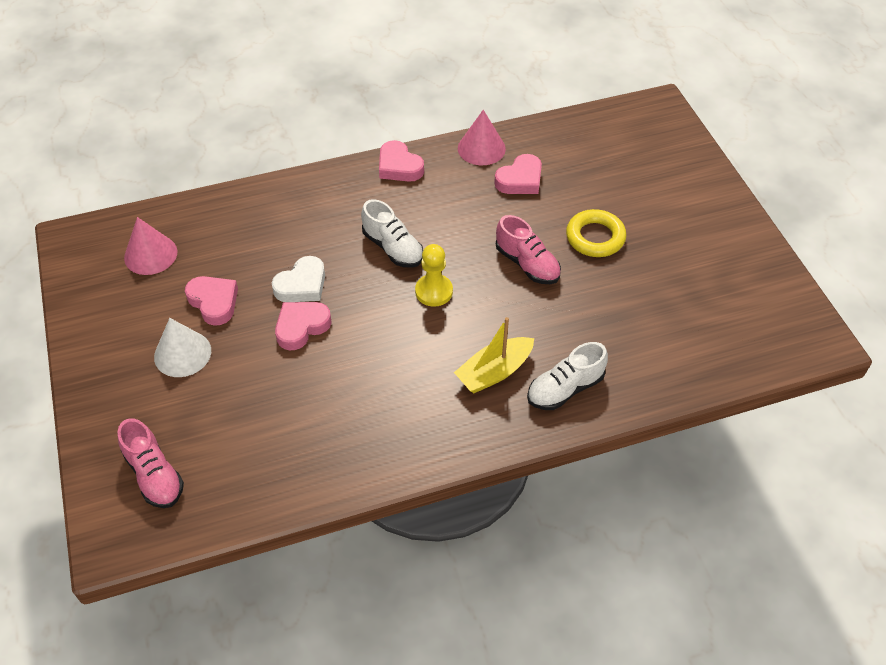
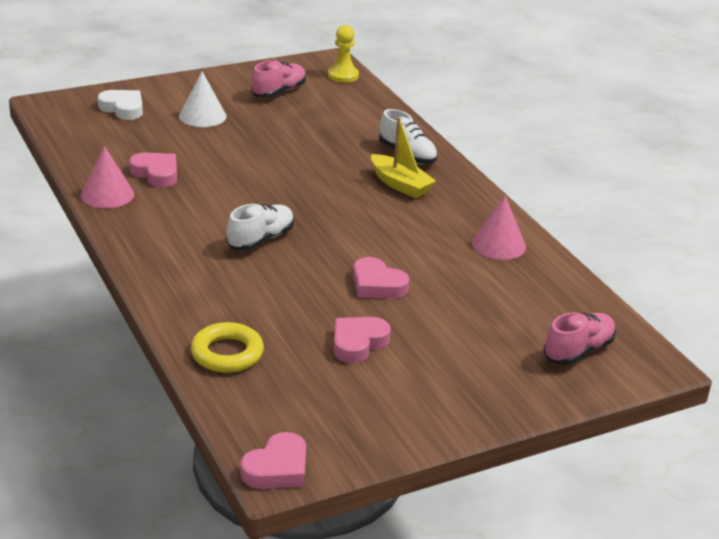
camera: 100 degrees left, 20 degrees down
pink cone [124,217,177,275] -> pink cone moved to [472,196,526,260]
white cone [154,318,211,377] -> white cone moved to [179,72,227,127]
white heart [272,256,325,302] -> white heart moved to [98,90,143,120]
pink heart [379,140,424,182] -> pink heart moved to [240,432,306,489]
yellow pawn [415,244,453,307] -> yellow pawn moved to [328,25,359,83]
pink shoe [496,215,561,284] -> pink shoe moved to [251,60,306,98]
yellow ring [566,209,626,257] -> yellow ring moved to [191,322,264,373]

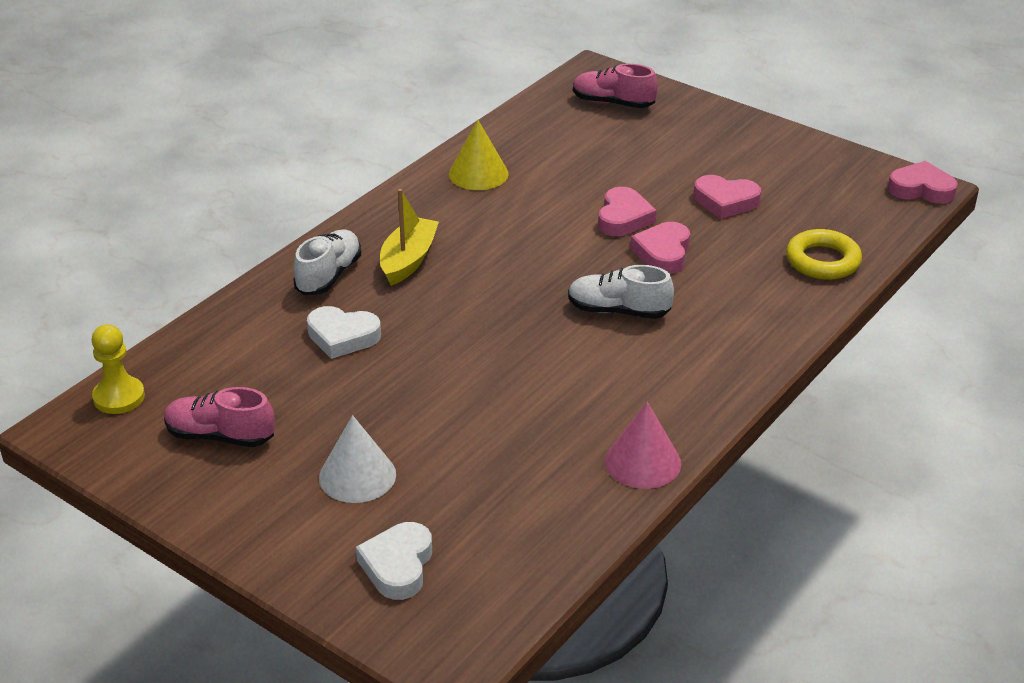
camera: 115 degrees left, 5 degrees up
pink heart [129,152,177,187] -> pink heart moved to [630,222,690,274]
pink cone [472,196,526,260] -> yellow cone [449,119,509,190]
none -> white heart [307,306,381,359]

